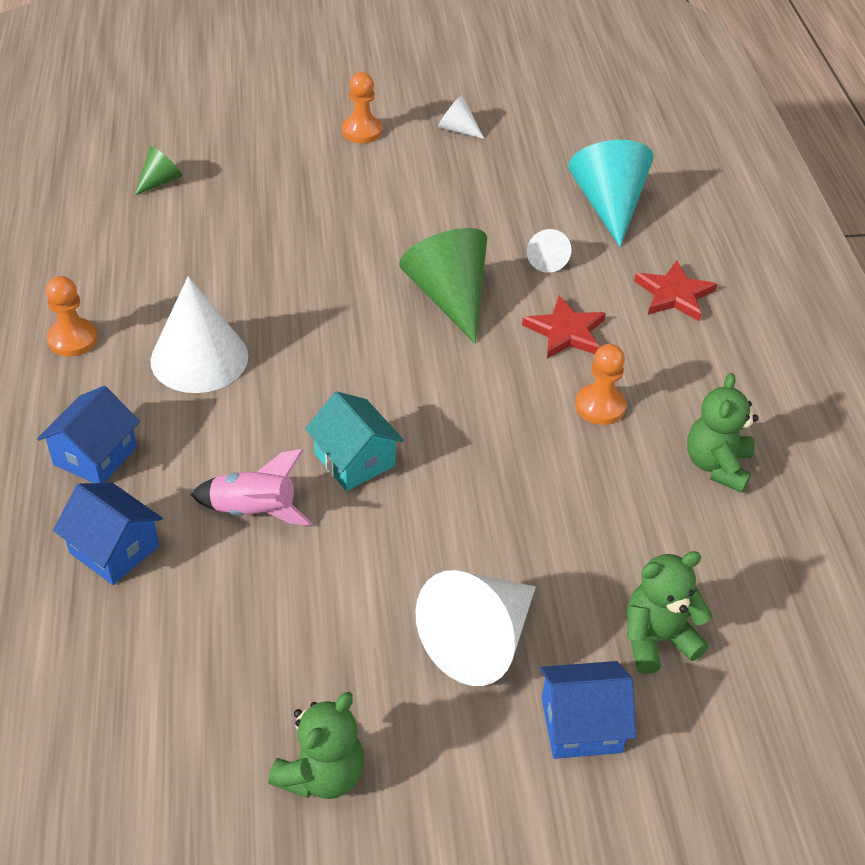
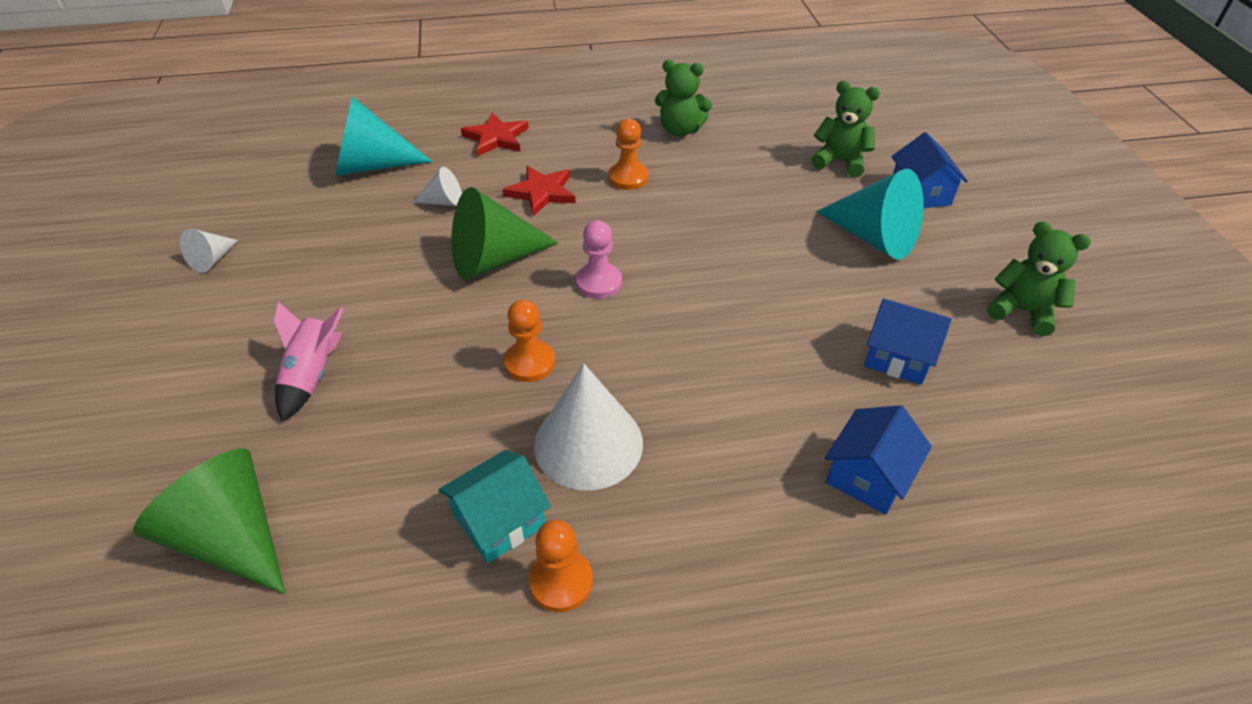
camera: 90 degrees left, 0 degrees up
blue house [37,386,140,483] -> blue house moved to [864,298,952,385]
green cone [135,146,182,195] -> green cone [134,449,286,594], size x2.00
pink rocket [190,449,312,525] -> pink rocket moved to [274,302,343,421]
turquoise house [305,391,404,491] -> turquoise house moved to [438,450,551,563]
orange pawn [342,72,382,143] -> orange pawn moved to [504,299,555,382]
white cone [415,570,536,686] -> turquoise cone [816,169,924,260]
green teddy bear [627,551,712,674] -> green teddy bear turned 135 degrees clockwise [811,81,880,177]
none -> pink pawn [576,220,622,298]

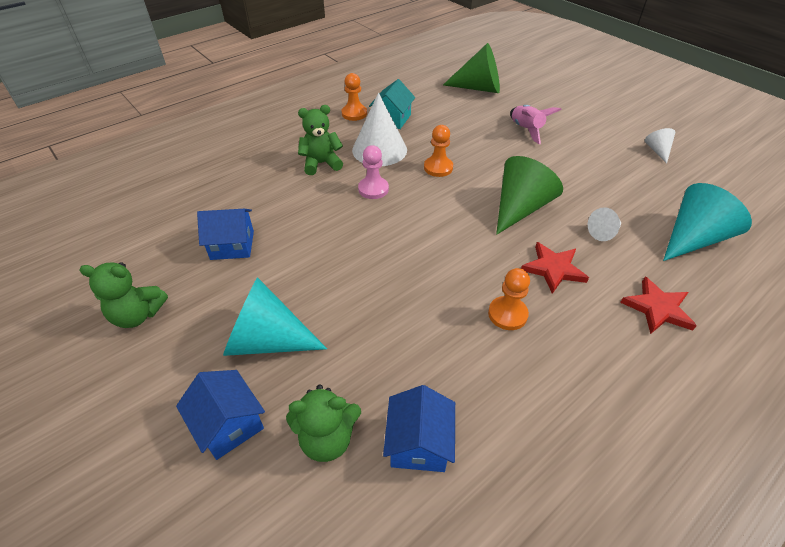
camera: 150 degrees right, 0 degrees up
pink pawn [576,220,622,298] -> pink pawn moved to [358,145,389,199]
green teddy bear [655,60,712,136] -> green teddy bear moved to [298,105,343,175]
blue house [825,405,932,515] -> blue house moved to [383,385,455,472]

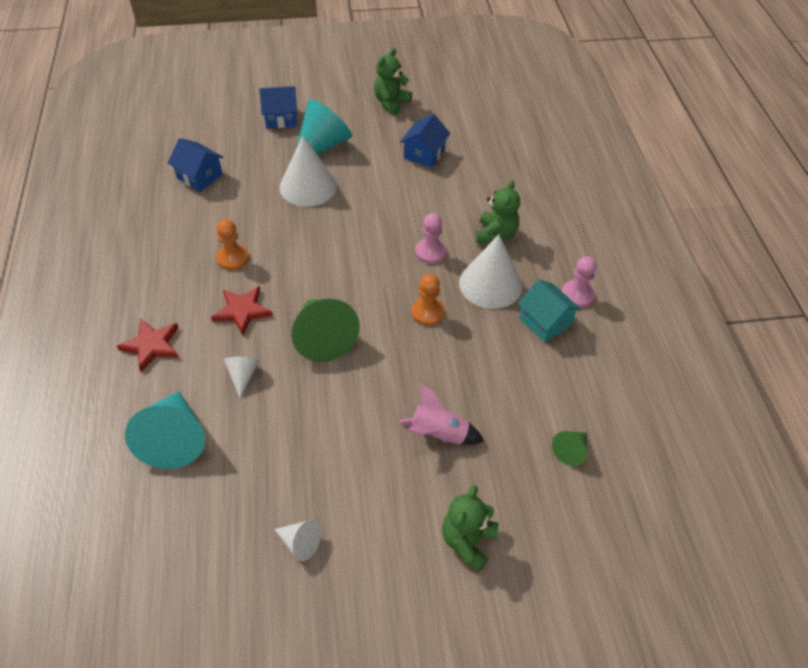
camera: 120 degrees right, 5 degrees up
green teddy bear [286,384,361,462] -> green teddy bear moved to [442,485,499,572]
orange pawn [342,73,367,121] -> pink pawn [562,256,596,308]
green cone [443,43,500,93] -> green cone [552,431,587,466], size x0.50
none -> white cone [279,136,337,207]

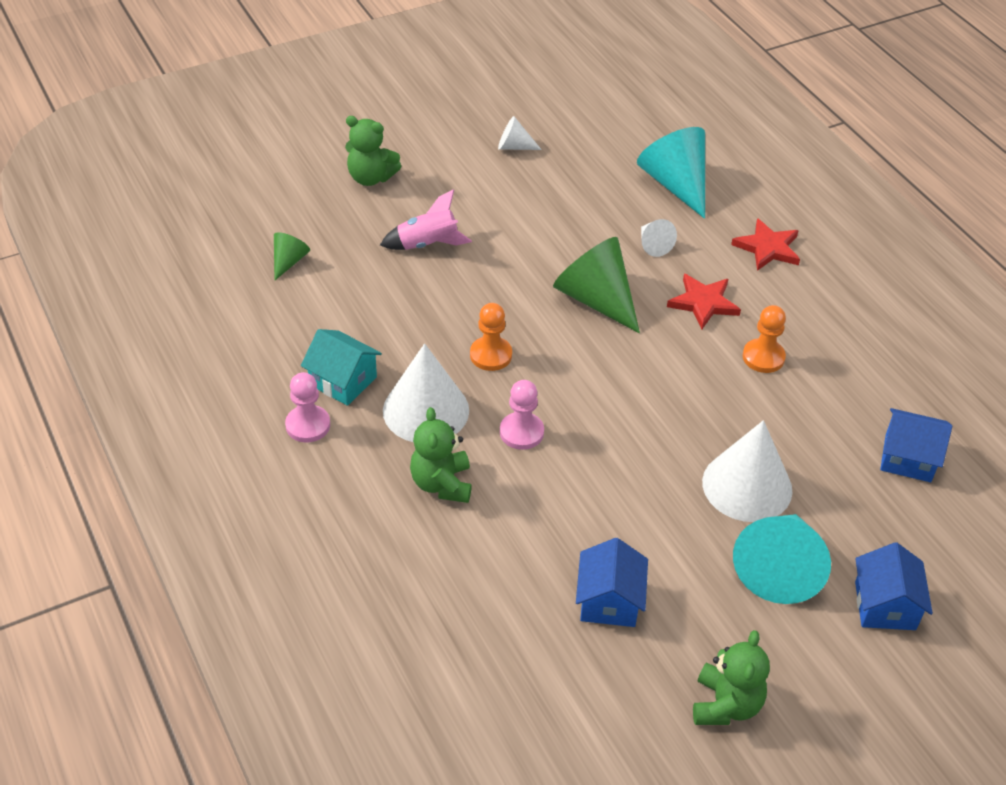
camera: 160 degrees right, 5 degrees down
blue house [259,86,297,128] -> blue house turned 60 degrees counterclockwise [855,542,933,630]
green teddy bear [442,485,499,572] -> green teddy bear turned 105 degrees clockwise [345,116,401,186]

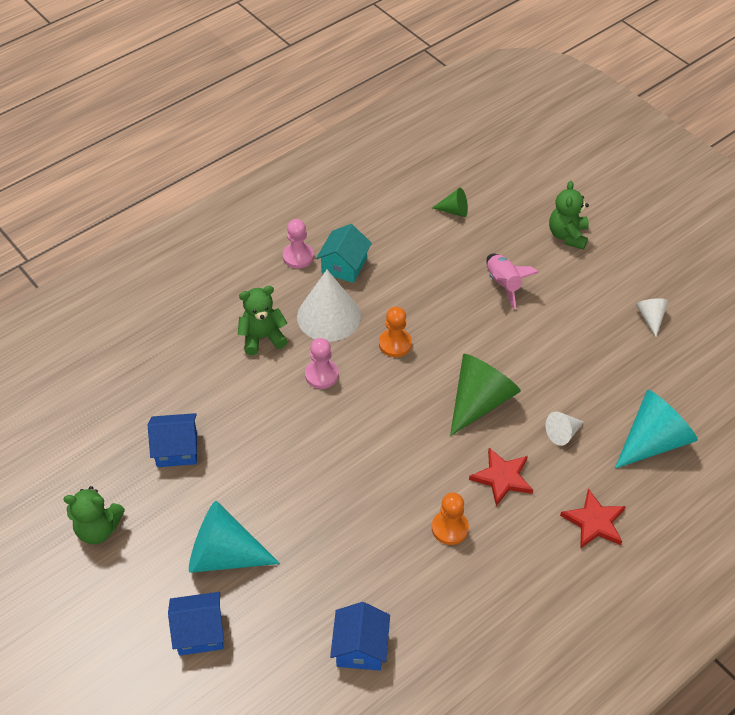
camera: 80 degrees right, 5 degrees up
white cone [702,420,792,522] -> none

